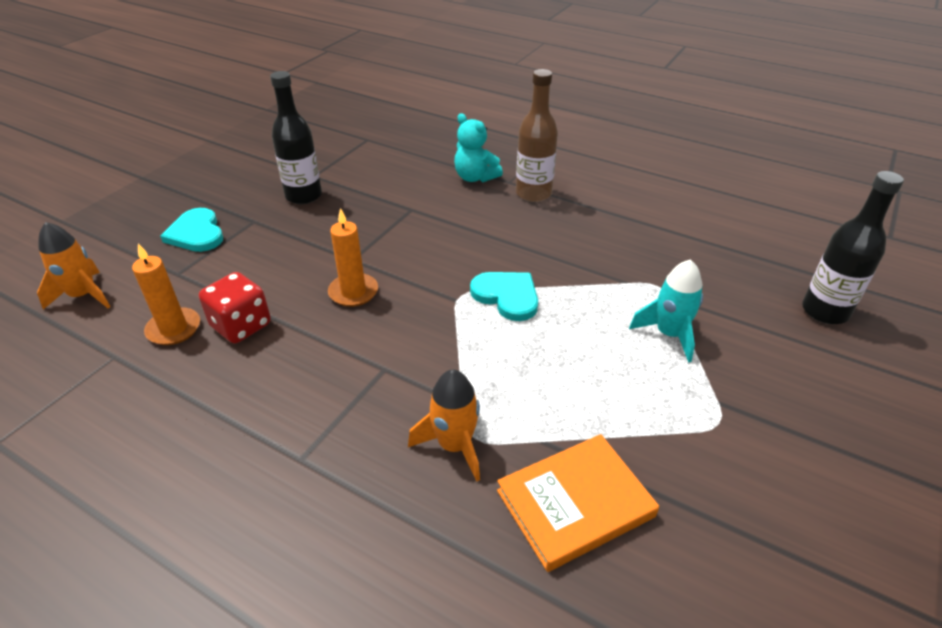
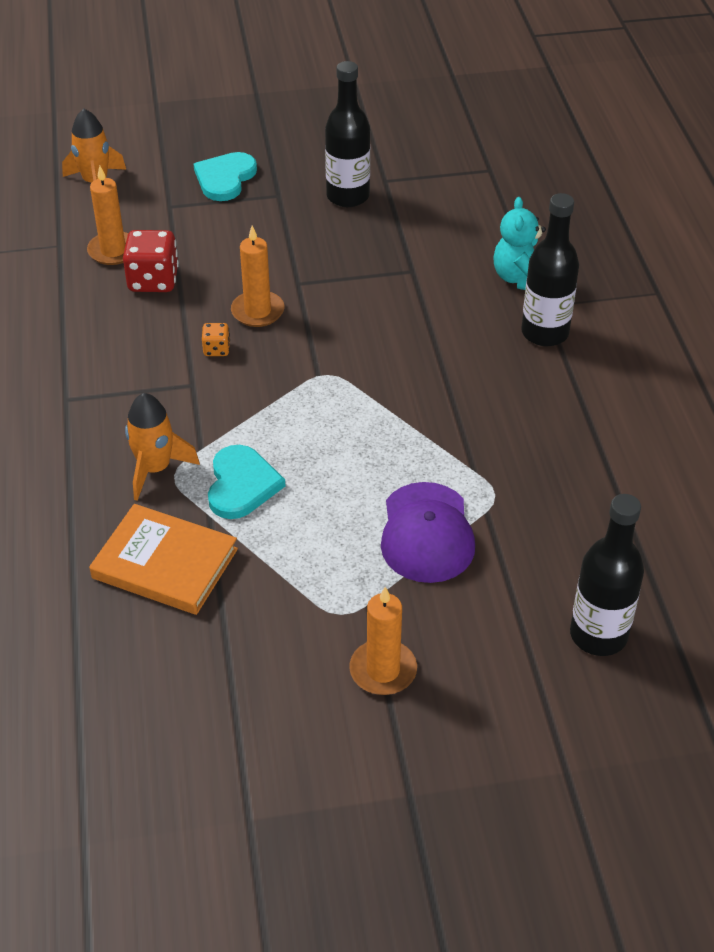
camera: 50 degrees right, 5 degrees up
turquoise heart [470,272,538,321] -> turquoise heart moved to [208,445,285,519]
brown bottle [516,69,558,202] -> black bottle [521,193,579,346]
turquoise rocket [629,259,703,363] -> purple cap [381,482,475,583]
none -> orange dice [202,323,230,356]
none -> orange candle [349,587,417,695]

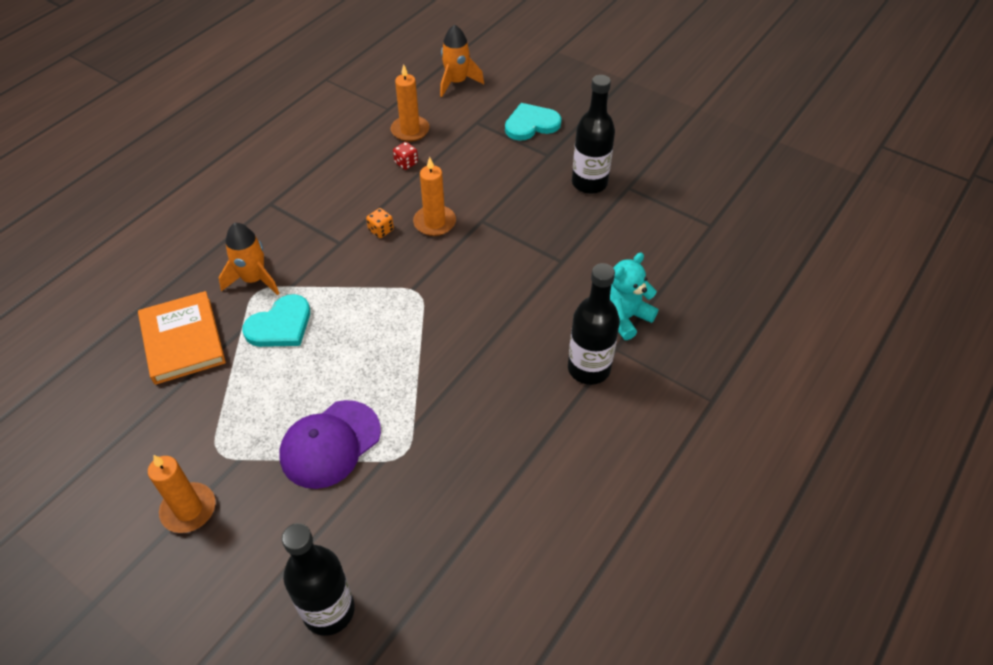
camera: 45 degrees right, 5 degrees up
red dice [123,230,179,292] -> red dice [393,142,418,170], size x0.51

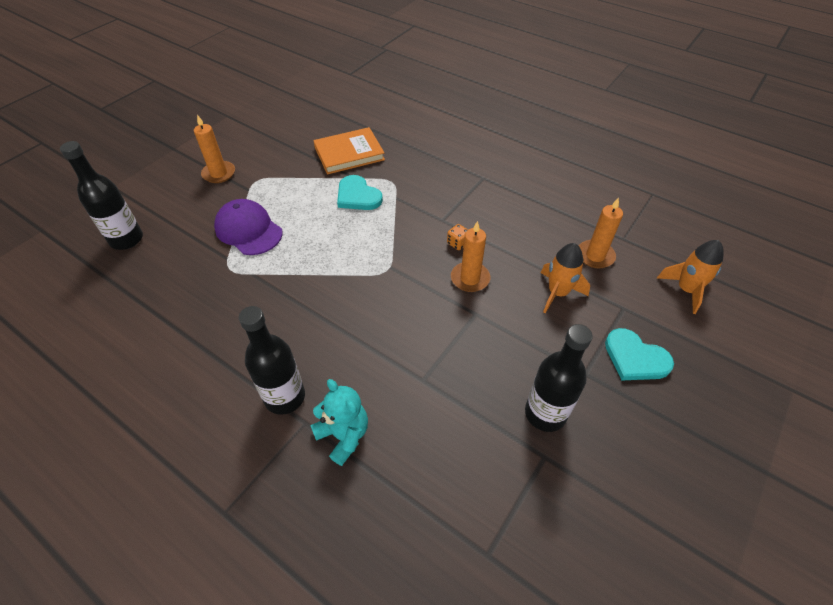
camera: 90 degrees right, 0 degrees up
orange rocket [219,223,280,295] -> orange rocket moved to [541,243,590,313]
red dice [393,142,418,170] -> none
turquoise heart [505,103,562,141] -> turquoise heart turned 150 degrees clockwise [605,328,674,380]

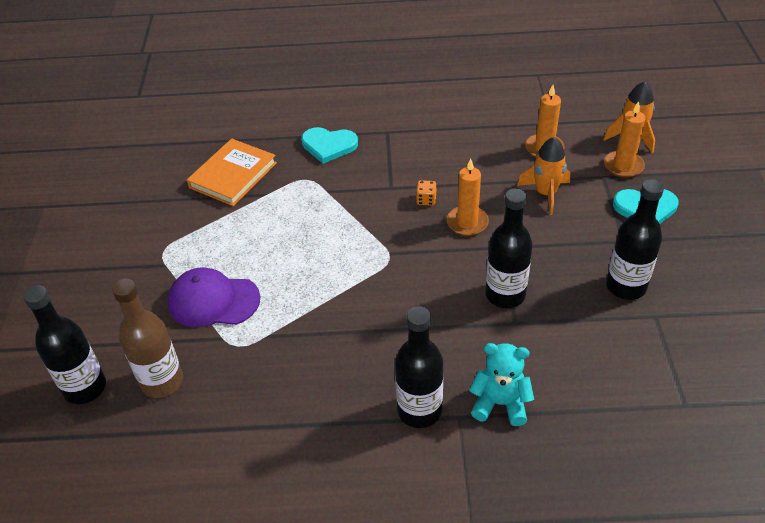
camera: 35 degrees left, 5 degrees down
orange candle [194,115,235,183] -> orange candle moved to [604,101,646,178]
turquoise heart [337,175,383,210] -> turquoise heart moved to [301,127,358,164]
none -> brown bottle [112,279,183,398]
none -> black bottle [485,188,533,308]

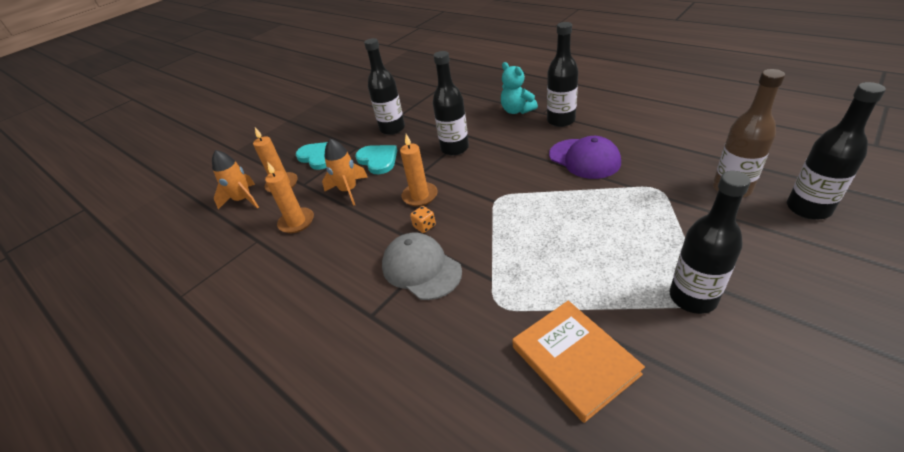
camera: 135 degrees left, 5 degrees down
purple cap [168,267,260,327] -> purple cap moved to [549,136,621,179]
orange book [187,139,277,206] -> orange book turned 75 degrees clockwise [512,301,645,423]
turquoise heart [301,127,358,164] -> turquoise heart moved to [355,145,397,174]
none -> grey cap [382,233,462,300]
none -> black bottle [670,171,751,314]

